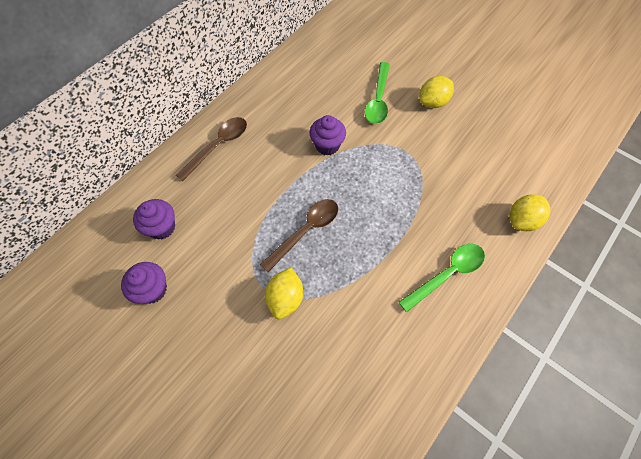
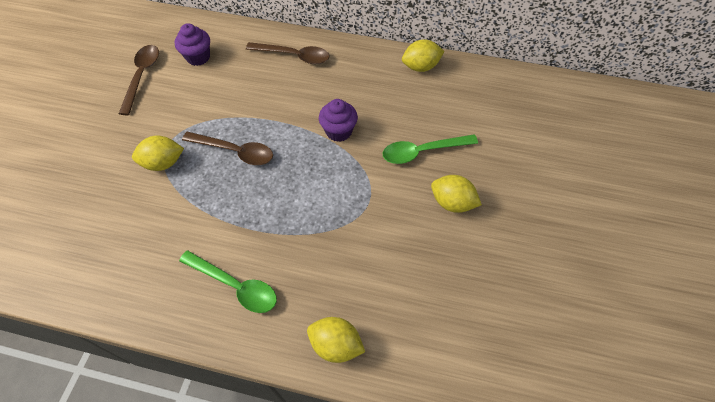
camera: 65 degrees right, 5 degrees down
purple cupcake [121,262,167,304] -> brown spoon [119,45,159,115]
none -> yellow lemon [402,40,444,72]

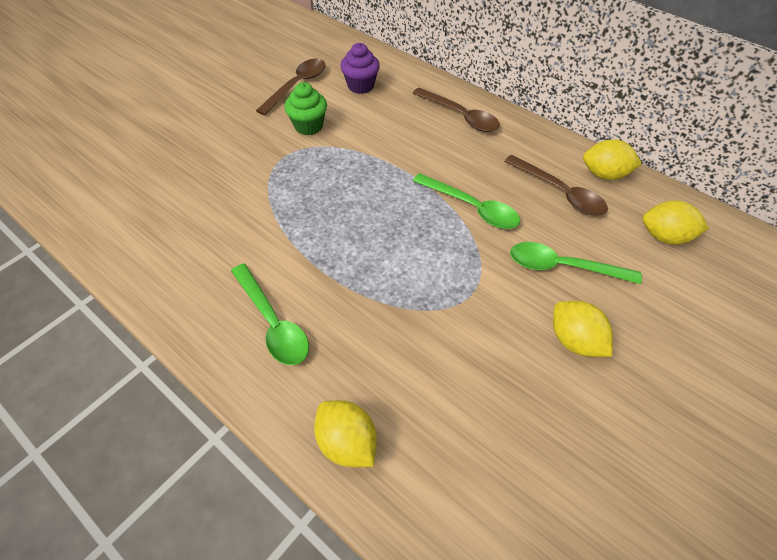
camera: 25 degrees right, 5 degrees down
yellow lemon [132,136,184,171] -> yellow lemon moved to [642,200,709,245]
brown spoon [182,132,273,165] -> brown spoon moved to [504,155,608,216]
purple cupcake [319,99,358,142] -> green spoon [413,173,520,229]
none -> green cupcake [285,82,327,135]

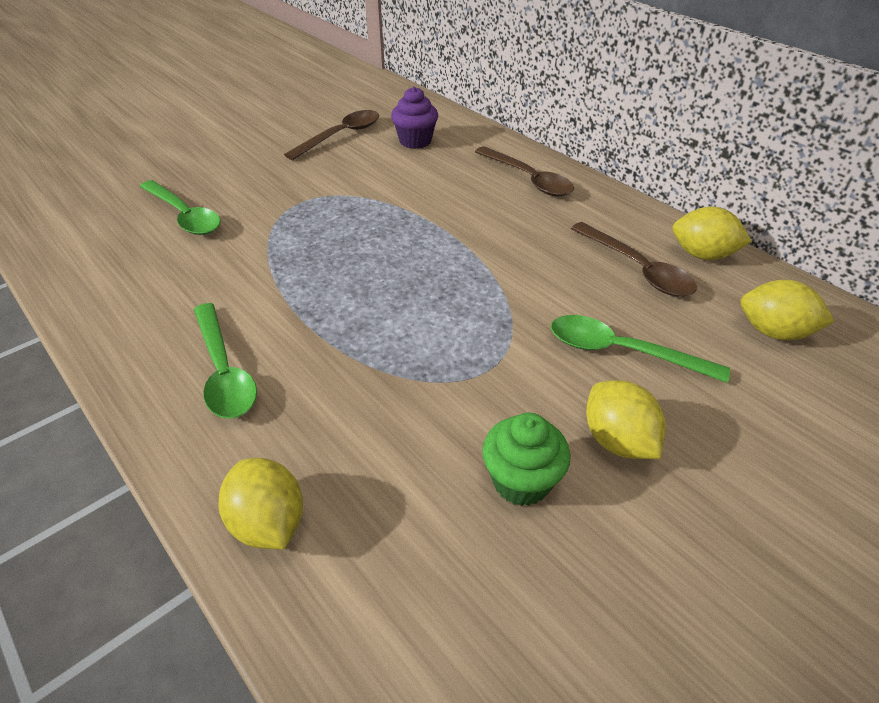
camera: 10 degrees right, 10 degrees down
green cupcake [285,82,327,135] -> green cupcake moved to [482,413,571,506]
green spoon [413,173,520,229] -> green spoon moved to [140,180,221,235]

